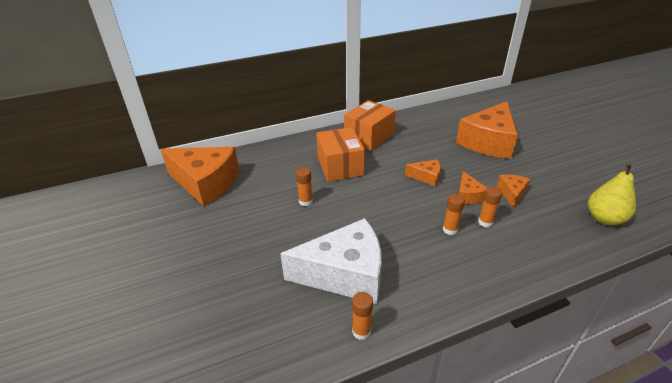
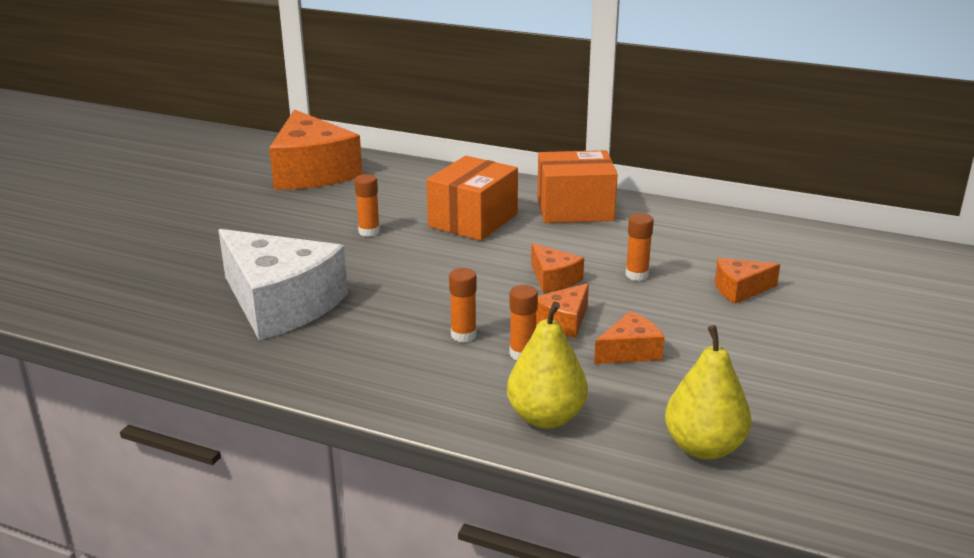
camera: 45 degrees right, 10 degrees down
orange glue stick [352,292,373,340] -> orange glue stick moved to [625,213,654,281]
orange cheese [456,101,518,159] -> orange cheese [715,258,780,304], size x0.45
none -> yellow pear [507,302,588,429]

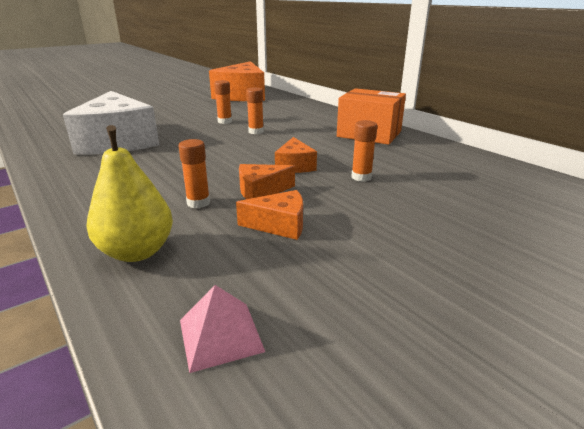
camera: 30 degrees right, 0 degrees up
orange box [426,156,518,241] -> none
orange glue stick [449,268,477,342] -> orange glue stick moved to [246,88,264,134]
yellow pear [665,325,752,460] -> pink pyramid [180,285,265,373]
orange cheese [715,258,780,304] -> none

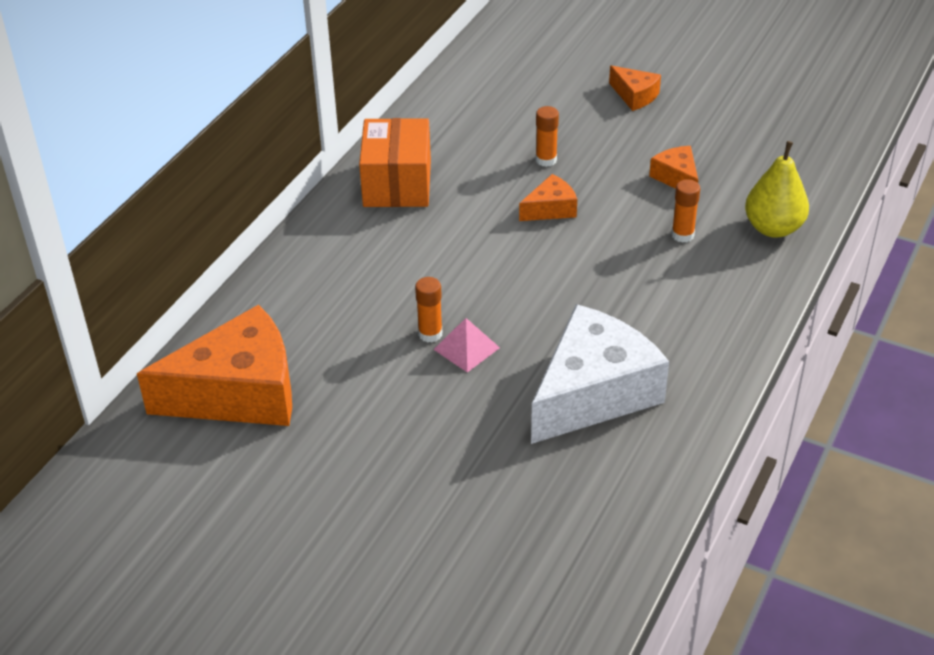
camera: 115 degrees left, 15 degrees up
pink pyramid [180,285,265,373] -> pink pyramid moved to [433,318,500,373]
orange cheese [239,164,295,199] -> orange cheese moved to [609,66,661,111]
orange glue stick [246,88,264,134] -> none

